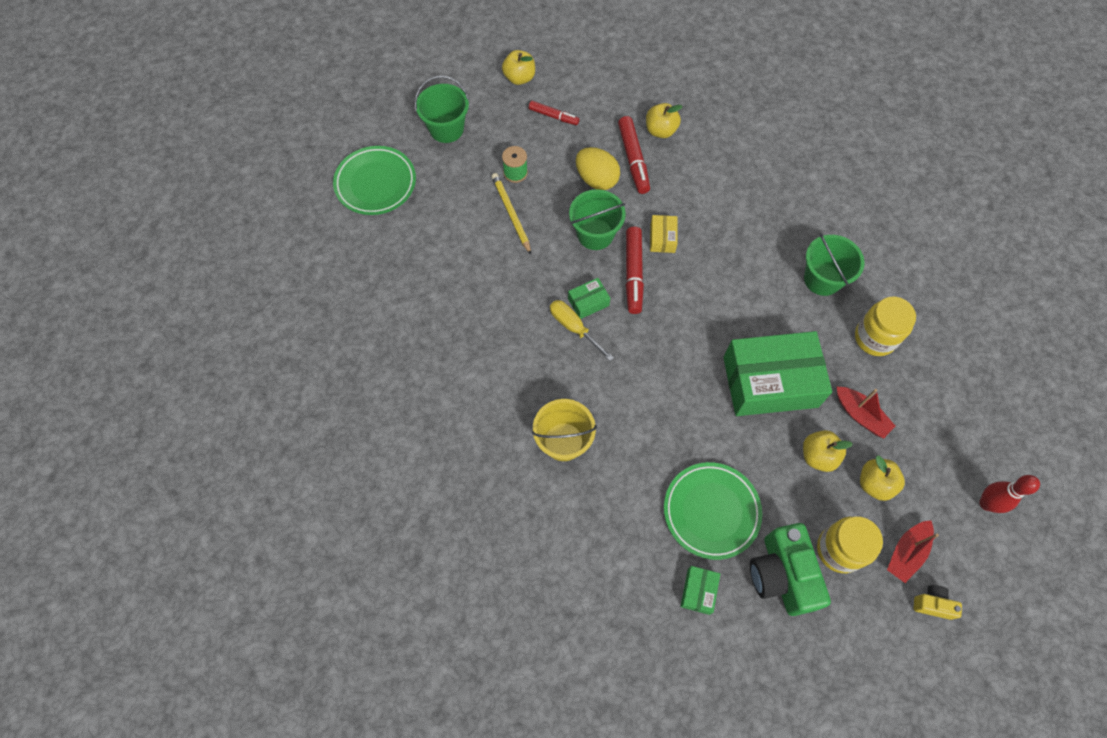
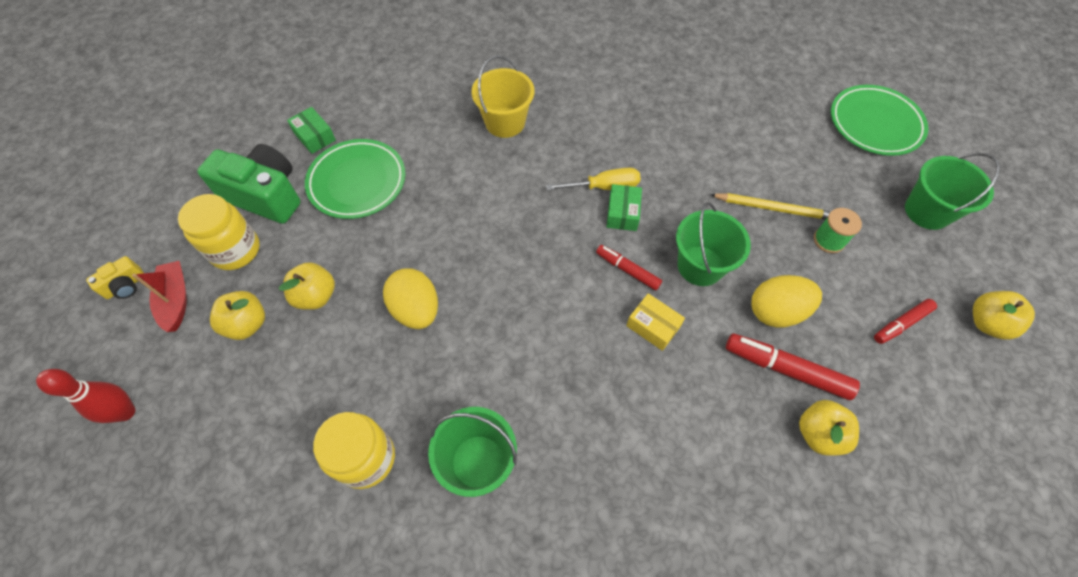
camera: 125 degrees right, 5 degrees down
red marker [626,227,644,314] -> red marker [596,245,662,290], size x0.62
green box [723,331,832,416] -> yellow egg [383,268,438,329]
red boat [837,387,895,439] -> none

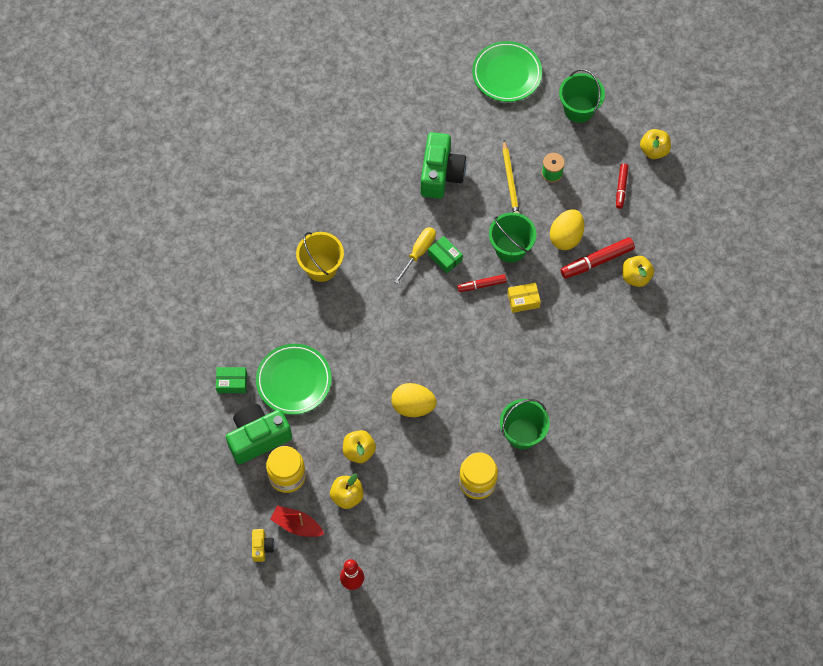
camera: 50 degrees left, 5 degrees up
yellow pencil [710,193,830,220] -> yellow pencil turned 120 degrees clockwise [502,140,519,213]
none -> green camera [421,132,466,199]

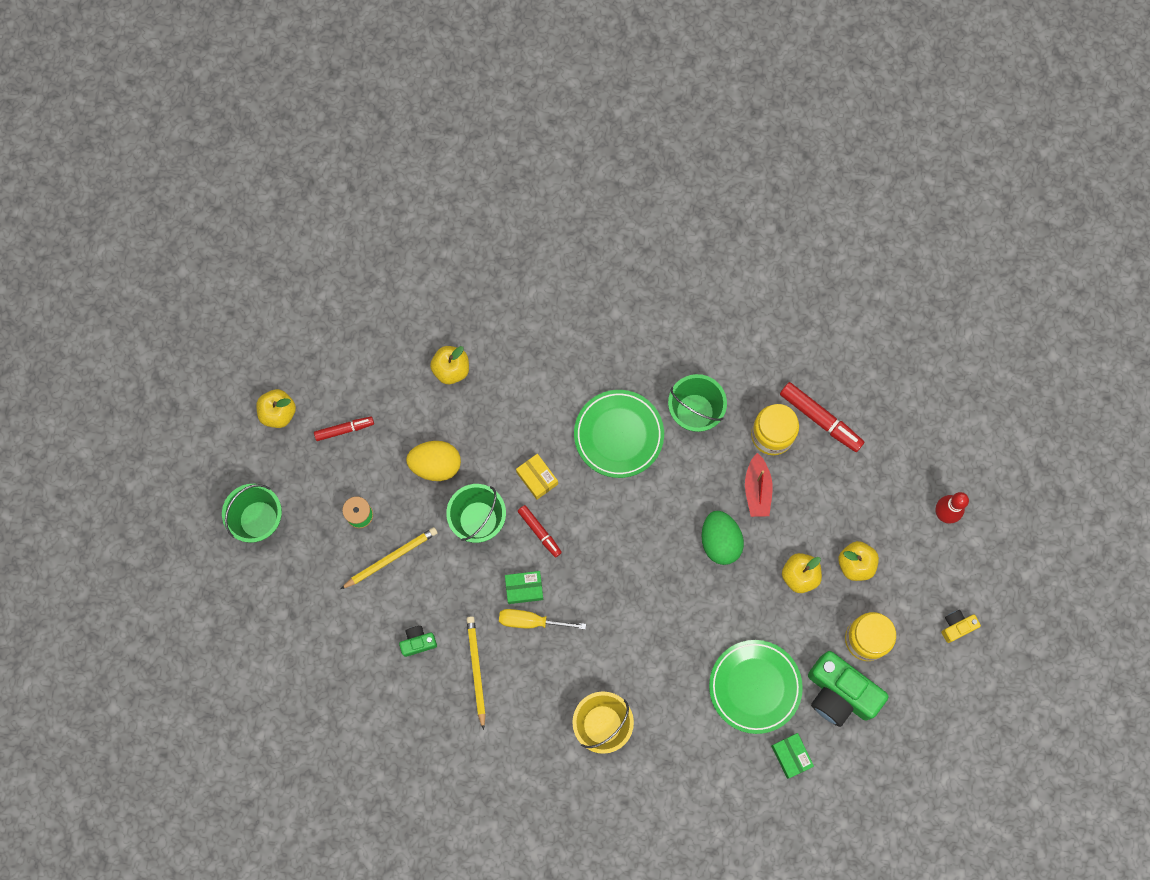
camera: 115 degrees left, 10 degrees up
red boat [270,505,324,537] -> red boat moved to [745,453,773,517]
yellow egg [391,383,437,417] -> green egg [702,511,744,565]
green camera [421,132,466,199] -> green camera [399,626,437,657], size x0.47
green box [428,236,463,273] -> green box turned 60 degrees clockwise [505,571,543,604]
green plate [472,41,542,102] -> green plate moved to [574,390,664,478]
red marker [560,237,635,279] -> red marker moved to [780,382,864,452]
none -> yellow pencil [467,616,486,730]

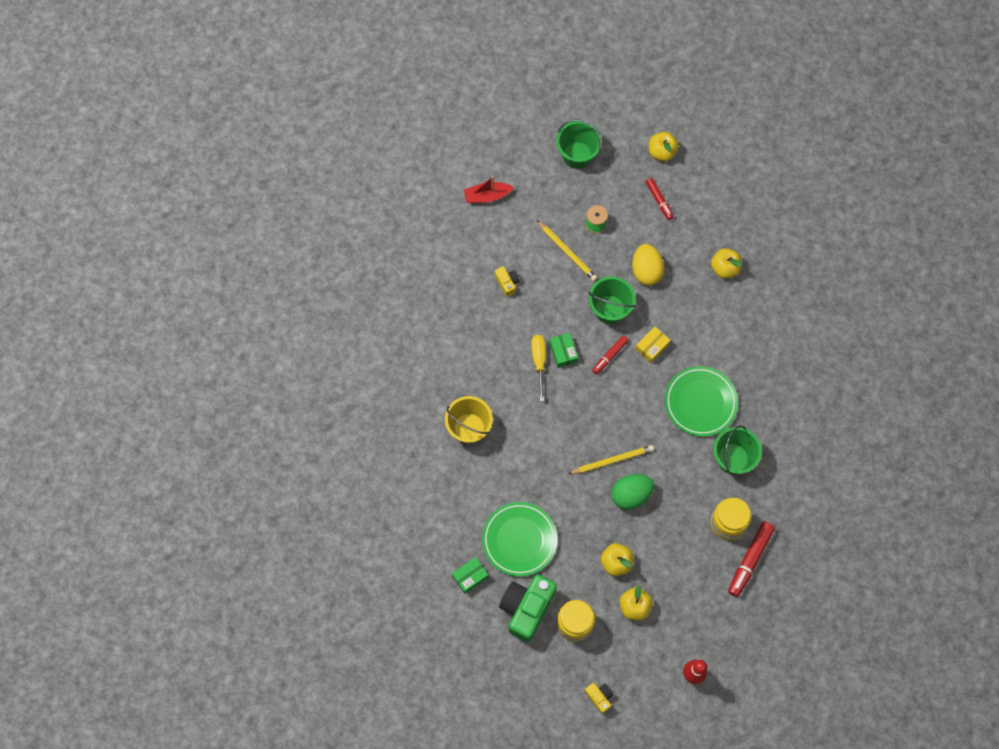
camera: 80 degrees right, 5 degrees down
green camera [399,626,437,657] -> yellow camera [495,266,520,297]
yellow pencil [467,616,486,730] -> yellow pencil moved to [568,445,654,474]
red boat [745,453,773,517] -> red boat moved to [464,176,514,203]

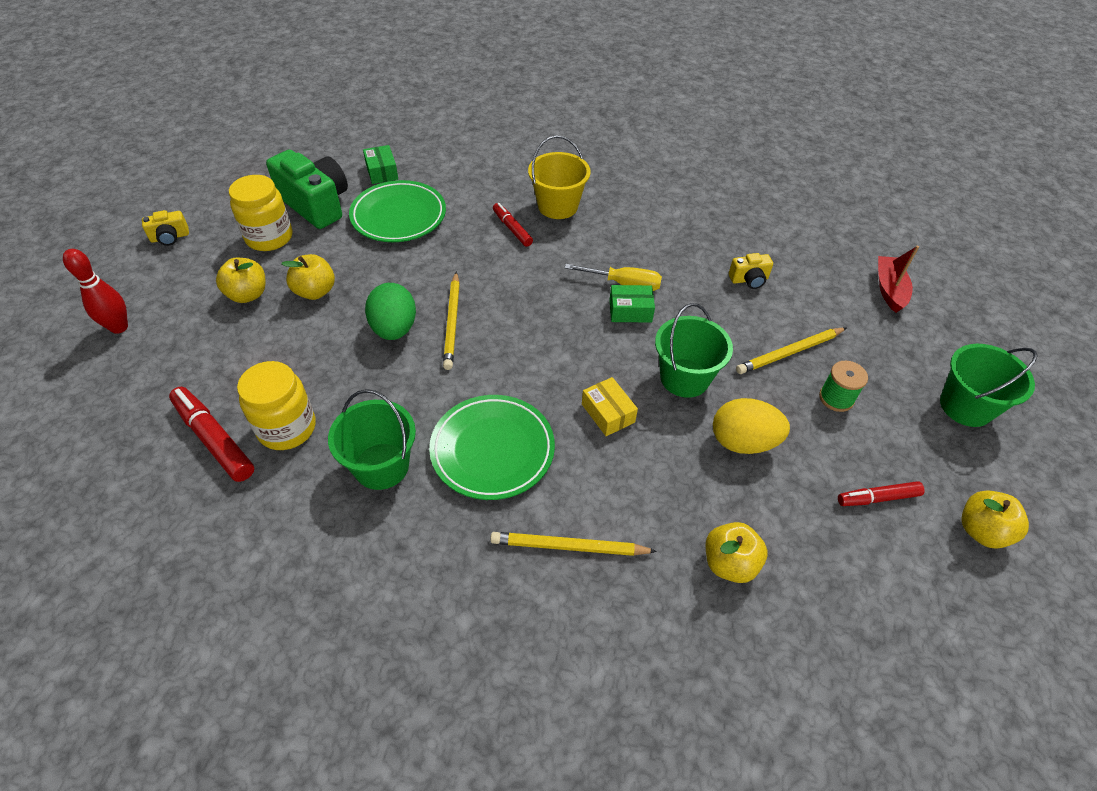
camera: 105 degrees right, 20 degrees down
red marker [592,336,629,374] -> red marker moved to [493,203,533,247]
none -> yellow pencil [490,532,657,556]

